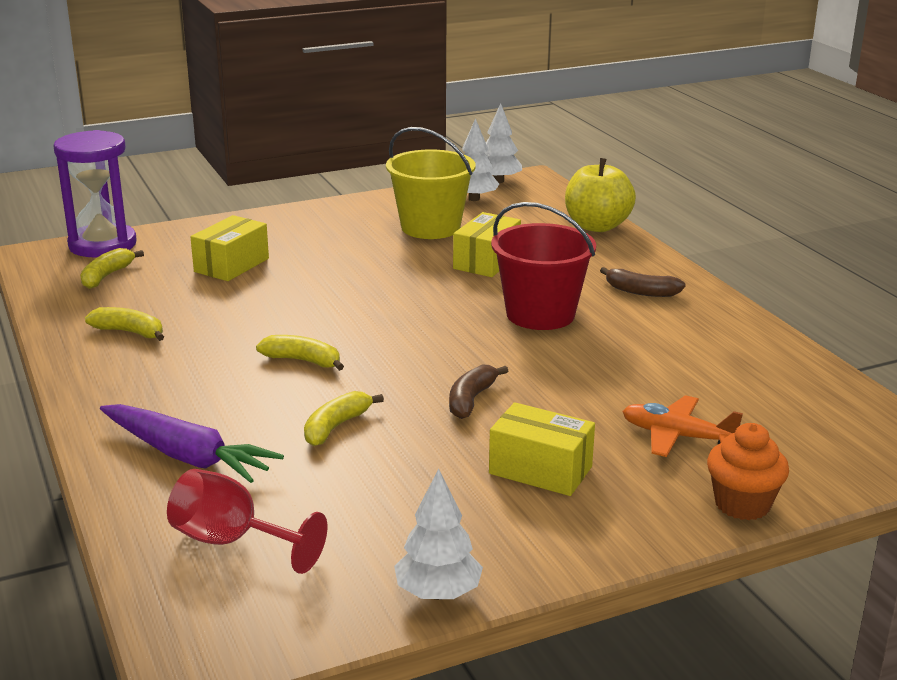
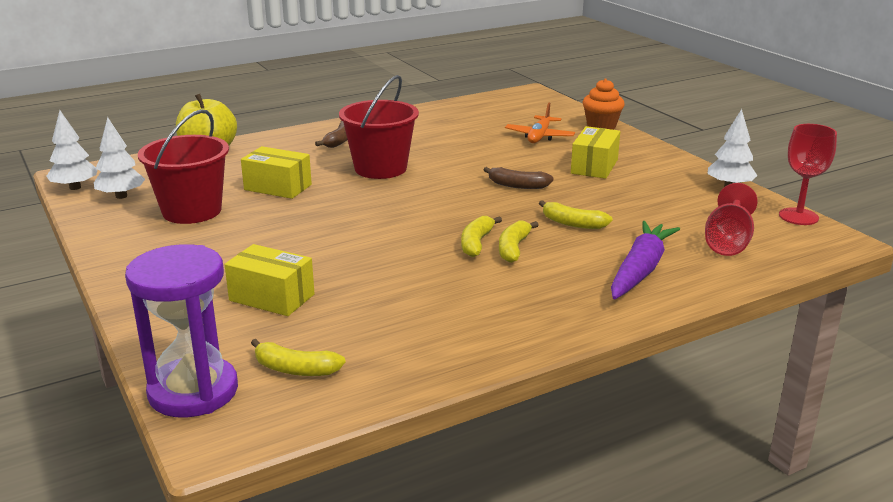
camera: 95 degrees left, 0 degrees up
yellow banana [85,307,164,341] -> yellow banana moved to [499,221,539,263]
yellow bucket [386,127,476,239] -> red bucket [138,109,229,224]
none -> red goblet [779,124,837,225]

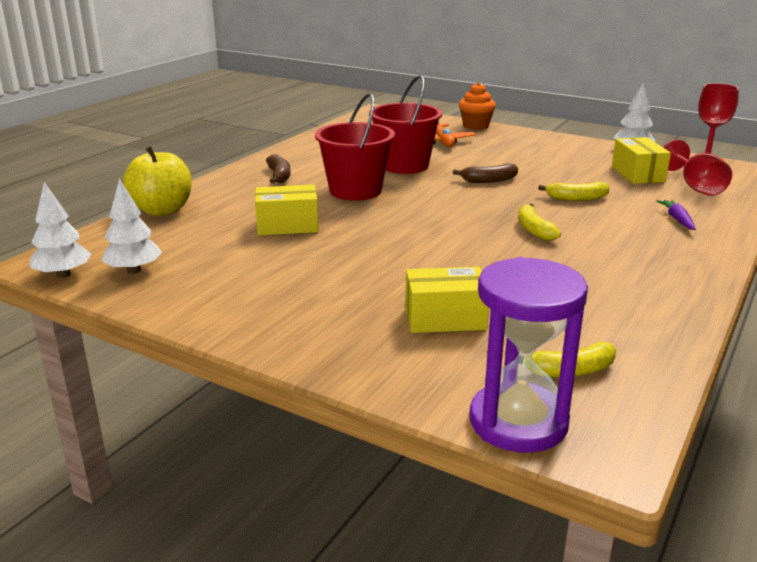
camera: 30 degrees left, 0 degrees up
red bucket [138,109,229,224] -> red bucket moved to [369,75,442,174]
yellow banana [499,221,539,263] -> none
yellow box [571,126,620,179] -> yellow box moved to [612,137,671,184]
purple carrot [611,221,680,299] -> purple carrot [656,200,696,230], size x0.51

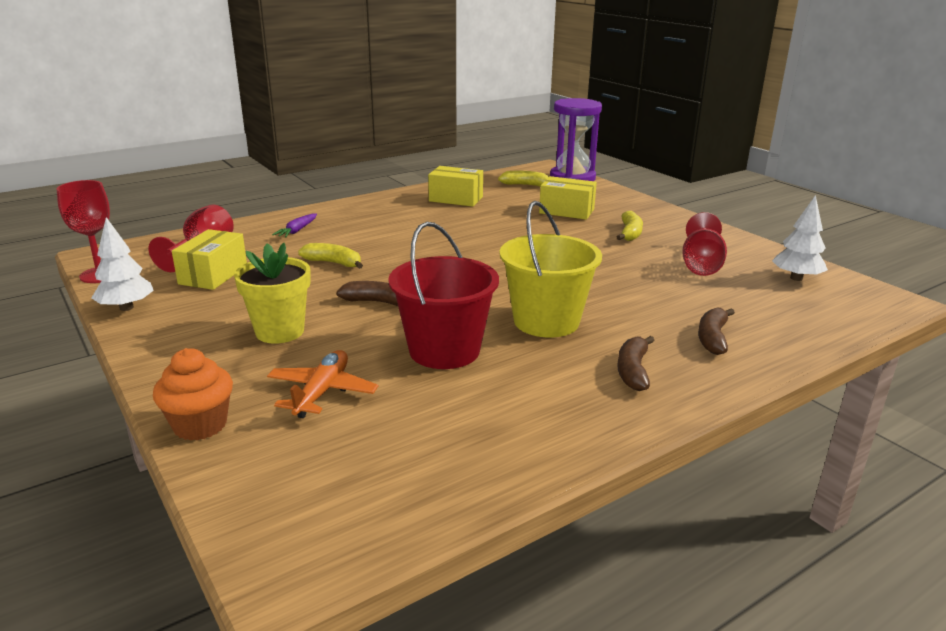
camera: 155 degrees left, 0 degrees up
white tree [30,182,91,278] -> none
yellow apple [123,146,192,216] -> none
yellow box [255,185,319,235] -> yellow box moved to [428,166,483,207]
red bucket [315,93,395,201] -> yellow bucket [500,201,602,337]
yellow banana [518,204,561,241] -> yellow banana moved to [617,211,643,241]
none -> yellow flower pot [234,243,311,344]
none -> red goblet [682,212,727,276]
none -> brown banana [698,308,735,355]

